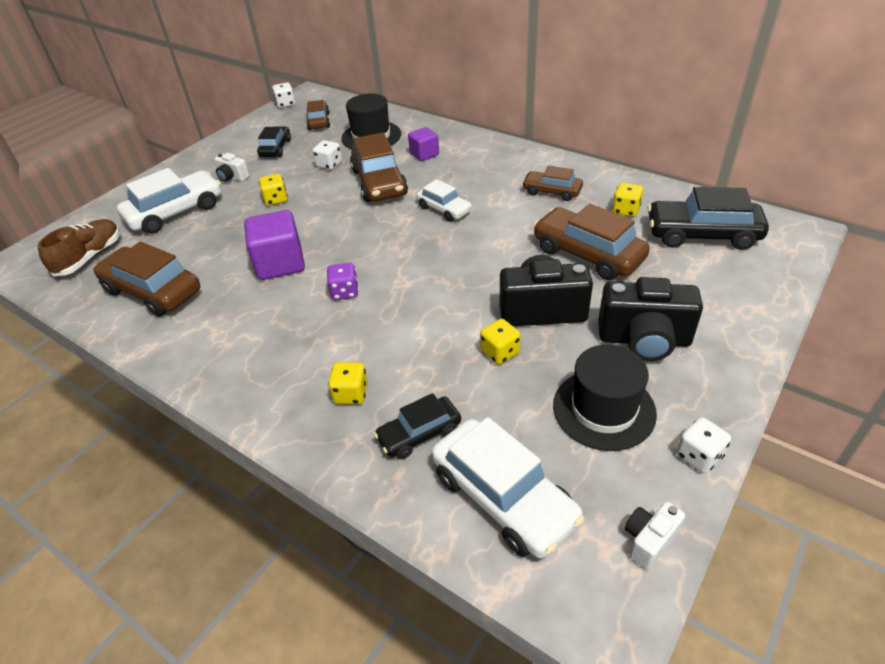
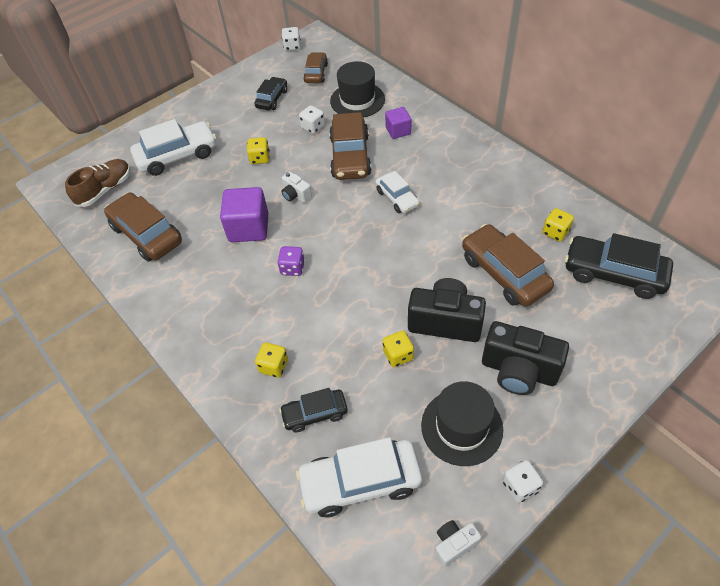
camera: 15 degrees right, 10 degrees up
white camera [214,153,249,182] -> white camera moved to [281,171,312,203]
white car [432,417,585,559] -> white car turned 105 degrees clockwise [296,437,422,517]
brown car [522,166,583,201] -> none

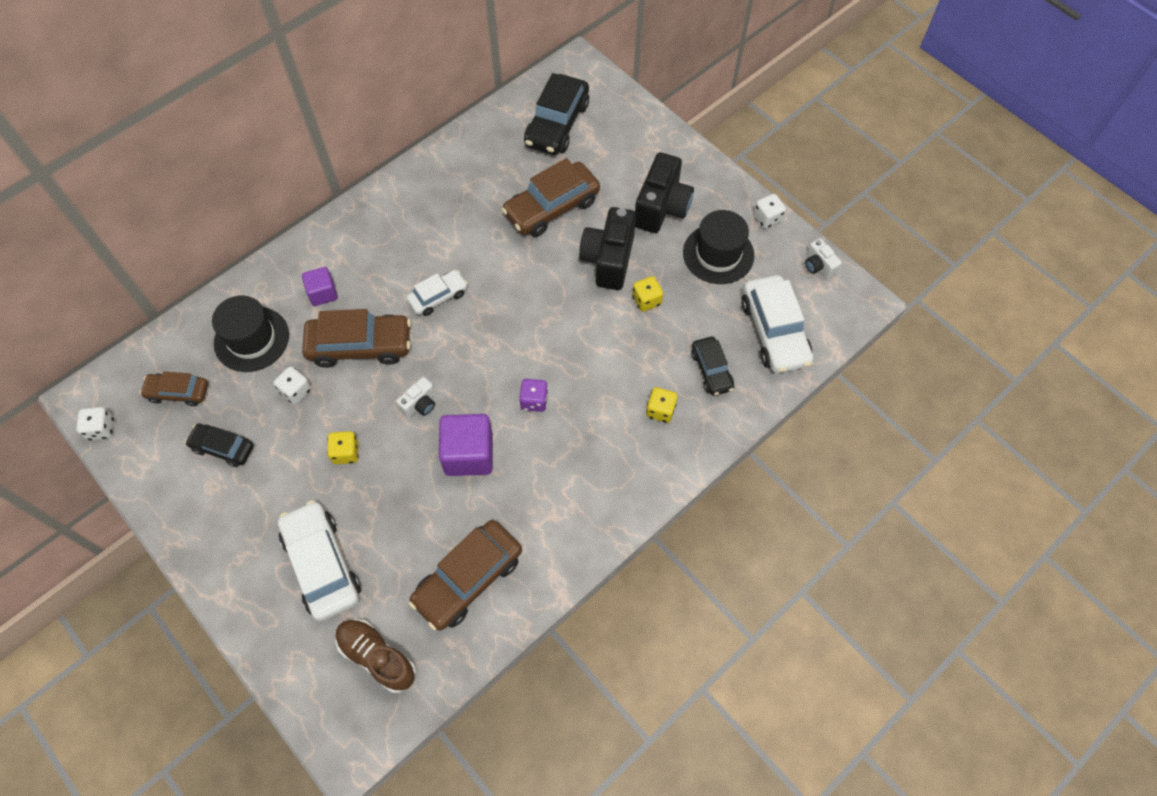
camera: 95 degrees left, 10 degrees up
yellow dice [542,208,574,242] -> none

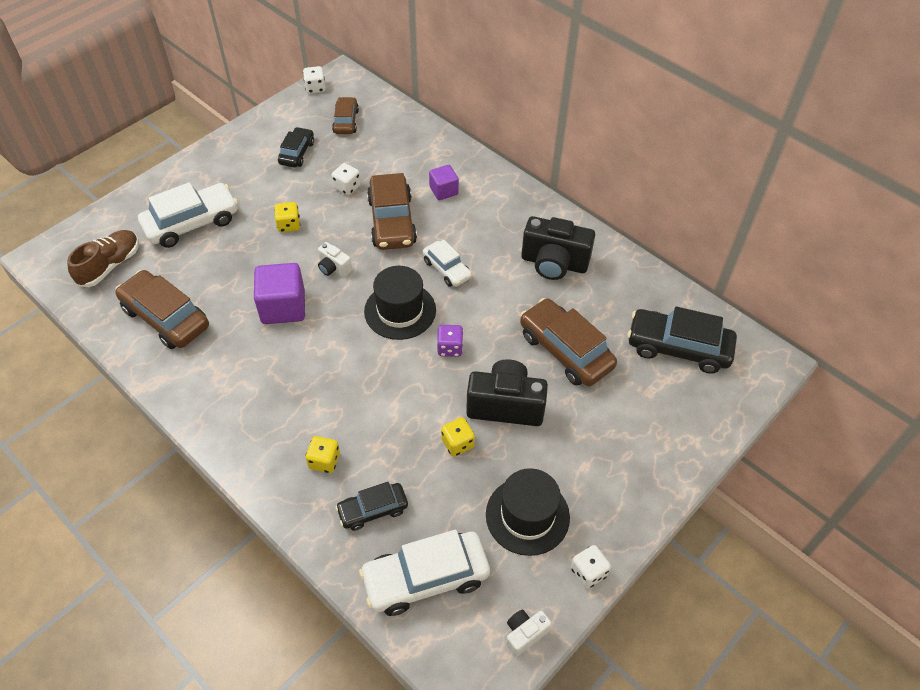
camera: 85 degrees right, 10 degrees down
black hat [212,295,289,372] -> black hat moved to [364,266,436,340]
purple dice [519,379,548,412] -> purple dice moved to [437,325,463,357]
black camera [635,152,694,233] -> black camera moved to [521,216,595,280]

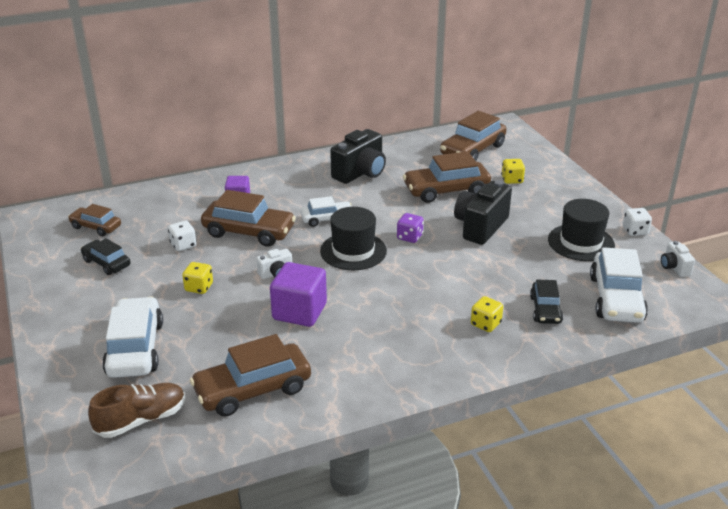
camera: 65 degrees left, 20 degrees down
brown shoe [67,230,139,287] -> brown shoe turned 90 degrees clockwise [88,383,185,438]
white dice [303,66,326,94] -> none
yellow dice [441,417,475,456] -> yellow dice moved to [501,159,525,184]
black car [628,306,737,374] -> brown car [440,111,507,161]

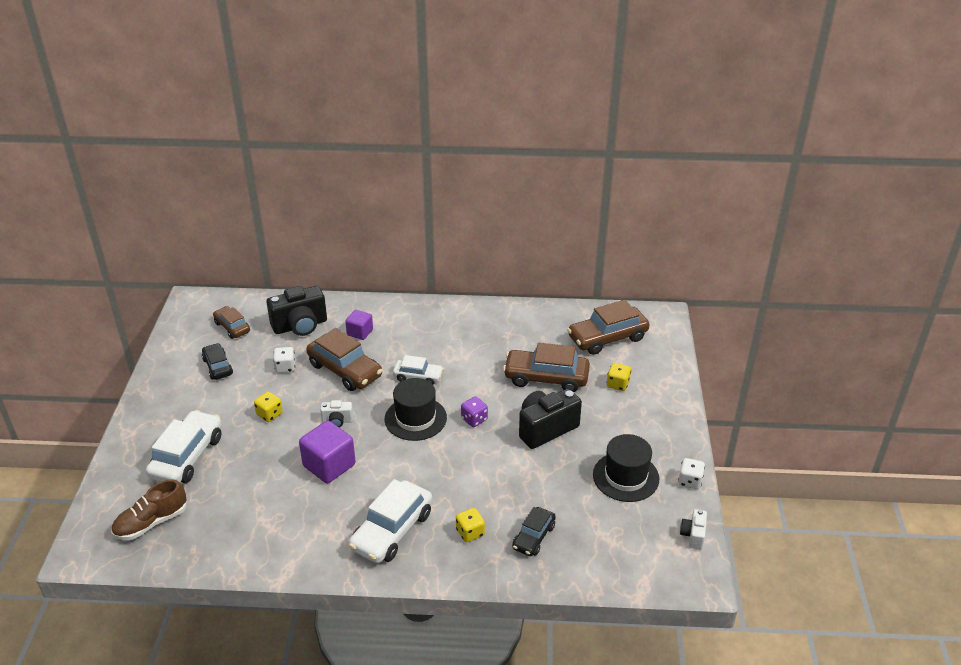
camera: 25 degrees right, 5 degrees up
brown shoe [88,383,185,438] -> brown shoe turned 150 degrees clockwise [111,479,187,540]
brown car [190,334,311,417] -> none
black camera [330,129,386,184] -> black camera moved to [266,286,327,336]
white car [590,247,648,323] -> white car moved to [349,479,432,563]

